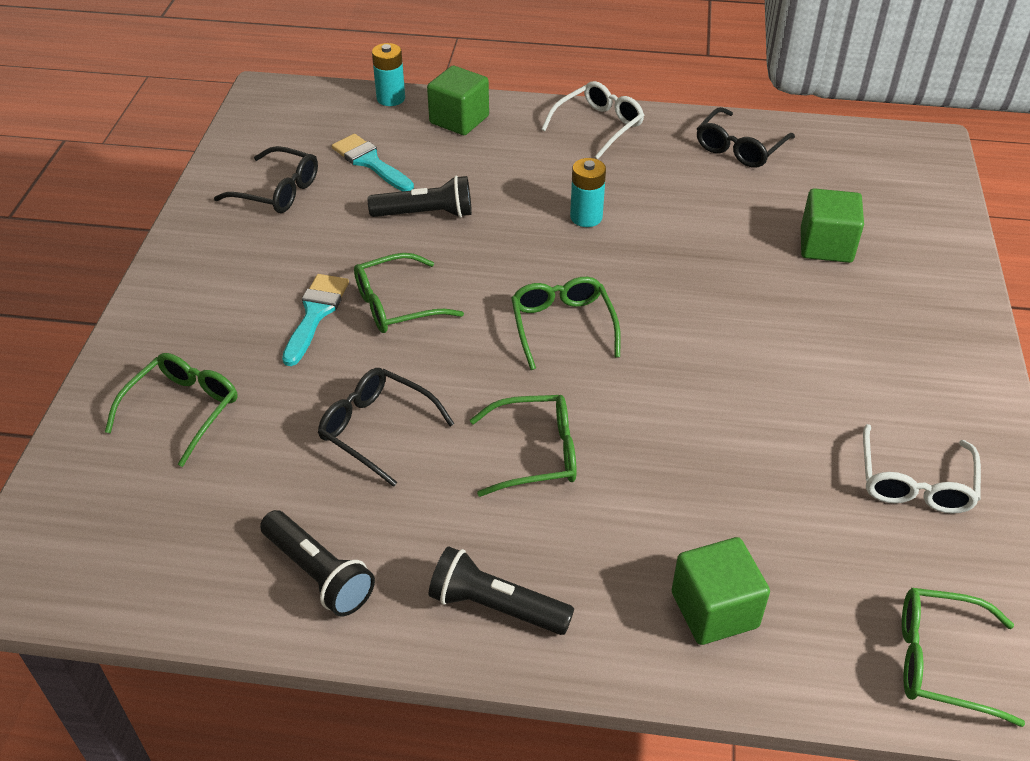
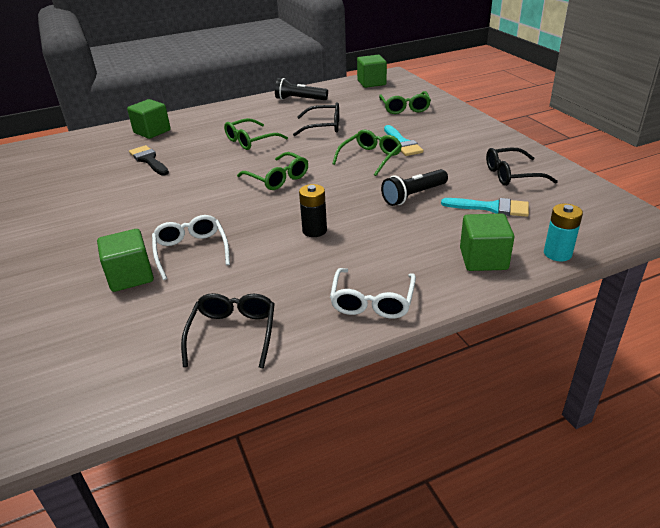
camera: 150 degrees right, 10 degrees down
black flashlight [429,546,574,635] -> none
turquoise battery [570,158,606,227] -> black battery [299,184,327,237]
white glasses [863,424,981,514] -> white glasses moved to [152,215,230,280]
green glasses [902,588,1025,727] -> none
none -> black brush [129,145,169,176]
none -> green cube [357,55,387,88]

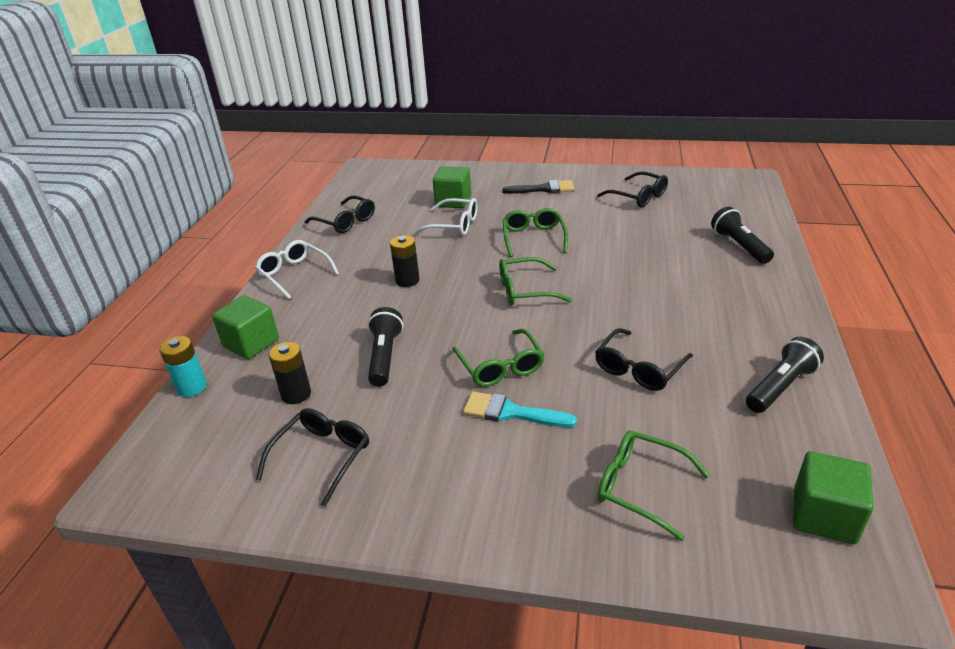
camera: 125 degrees right, 0 degrees up
green cube [127,99,171,139] -> black flashlight [711,207,774,264]
black brush [129,145,169,176] -> black brush moved to [503,180,574,194]
green glasses [224,118,288,150] -> green glasses moved to [503,208,568,257]
turquoise brush [441,198,529,217] -> black battery [269,342,311,404]
none -> black glasses [597,171,668,207]

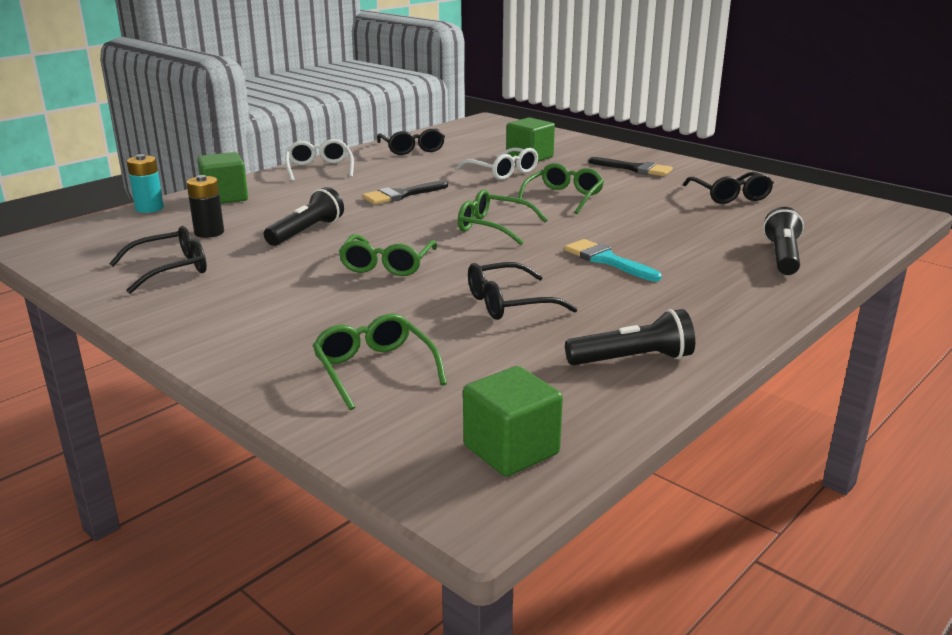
camera: 30 degrees right, 10 degrees down
black battery [390,235,420,287] -> black brush [362,180,448,205]
turquoise brush [463,392,577,427] -> turquoise brush moved to [564,239,662,281]

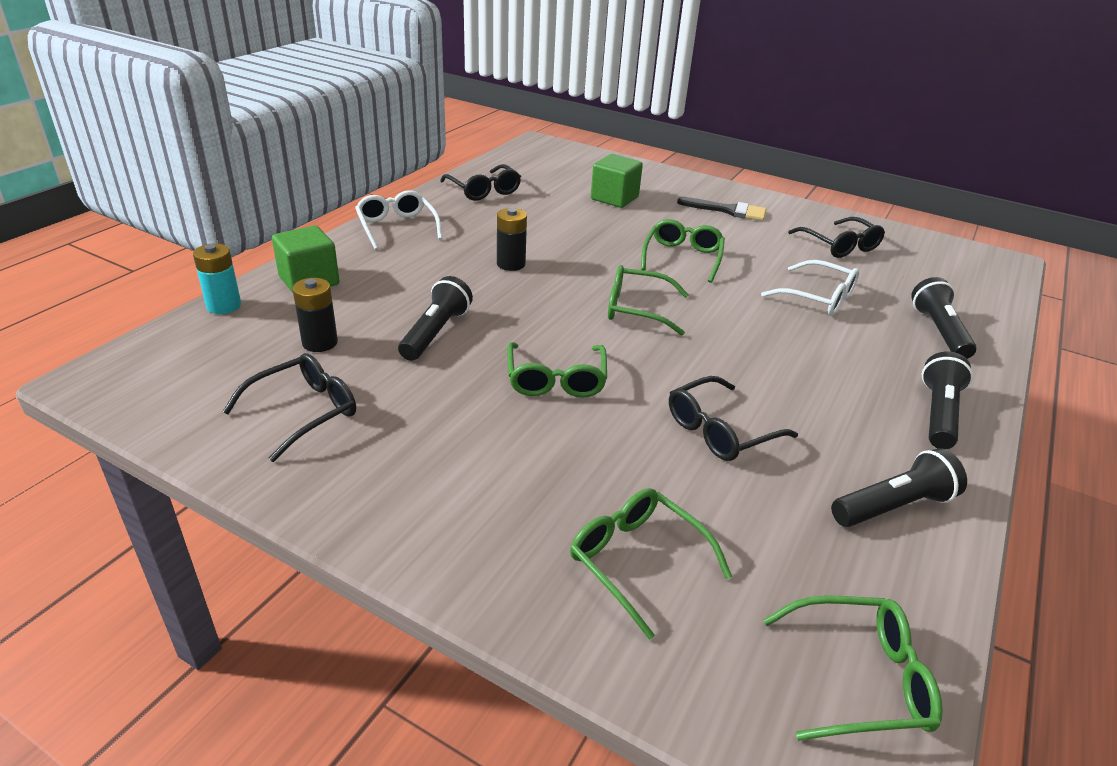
camera: 15 degrees left, 10 degrees up
black brush [362,180,448,205] -> black battery [497,208,527,271]
white glasses [456,148,538,180] -> white glasses moved to [761,260,859,315]
green cube [463,366,563,477] -> green glasses [763,595,943,741]
turquoise brush [564,239,662,281] -> none
none -> black flashlight [922,352,973,449]

